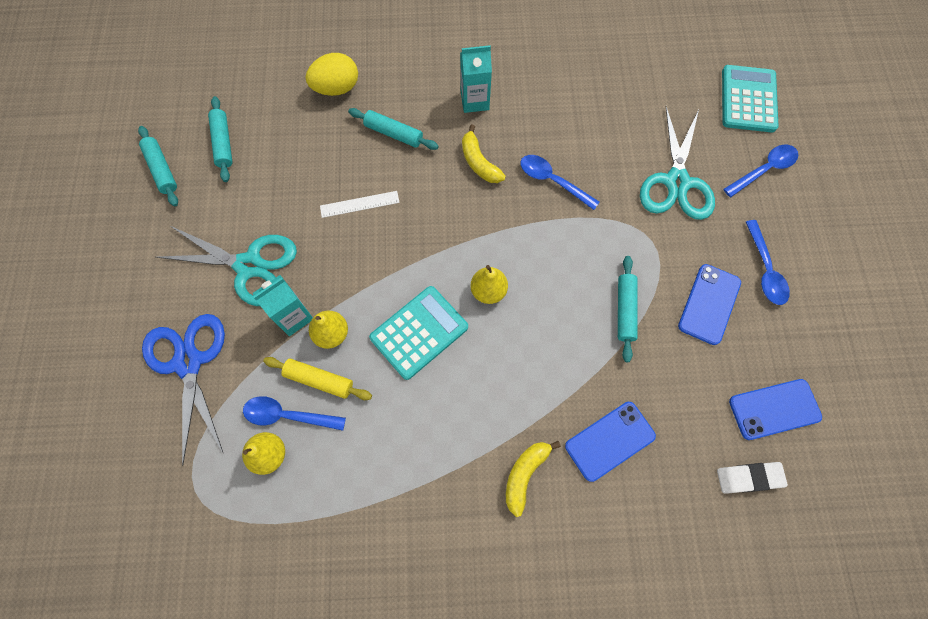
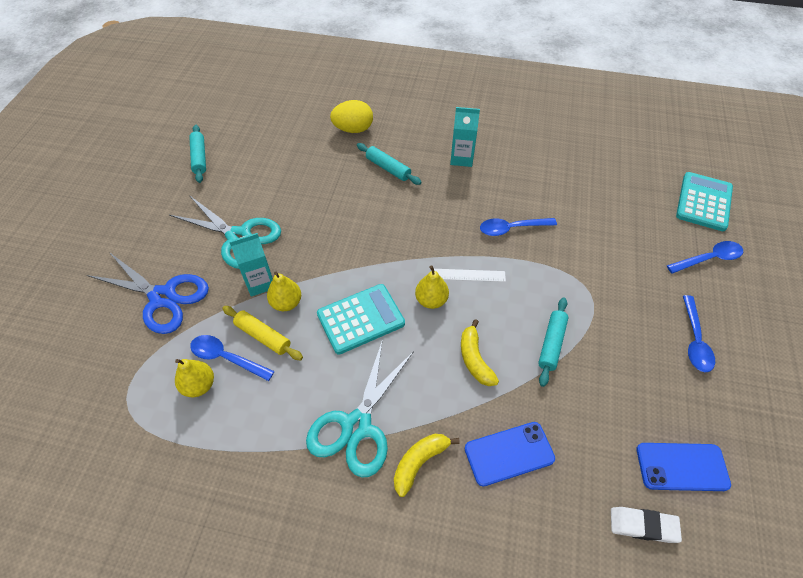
camera: 15 degrees right, 15 degrees down
blue scissors [142,314,225,465] -> blue scissors turned 120 degrees clockwise [87,252,209,334]
turquoise rolling pin [208,96,232,182] -> none
white ruler [320,191,400,218] -> white ruler moved to [434,269,506,282]
yellow banana [462,124,506,183] -> yellow banana moved to [461,319,499,386]
blue spoon [520,155,600,210] -> blue spoon turned 60 degrees counterclockwise [480,218,557,236]
turquoise scissors [640,107,715,220] -> turquoise scissors moved to [306,339,414,478]
blue phone [678,264,741,345] -> none

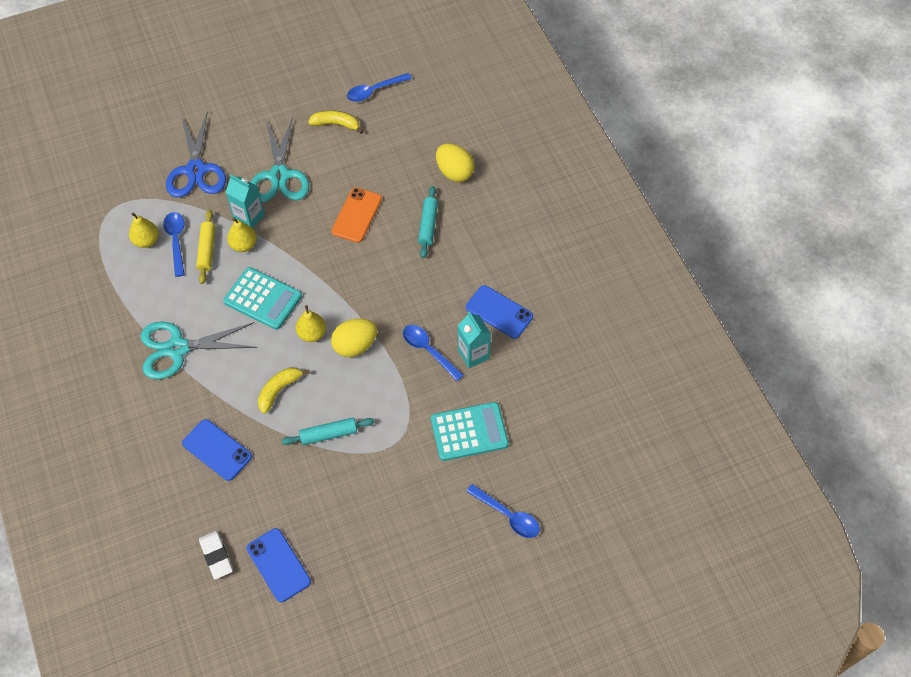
camera: 55 degrees right, 5 degrees up
turquoise rolling pin [189,125,206,183] -> none
yellow banana [394,434,460,497] -> yellow banana moved to [308,110,363,134]
white ruler [434,269,506,282] -> yellow egg [331,318,377,357]
turquoise carton [450,107,480,167] -> turquoise carton moved to [458,311,491,368]
turquoise calculator [676,172,733,231] -> turquoise calculator moved to [431,402,509,461]
blue spoon [683,295,715,372] -> blue spoon moved to [347,73,412,102]
none -> orange phone [332,187,382,243]
none -> blue phone [466,285,533,338]

